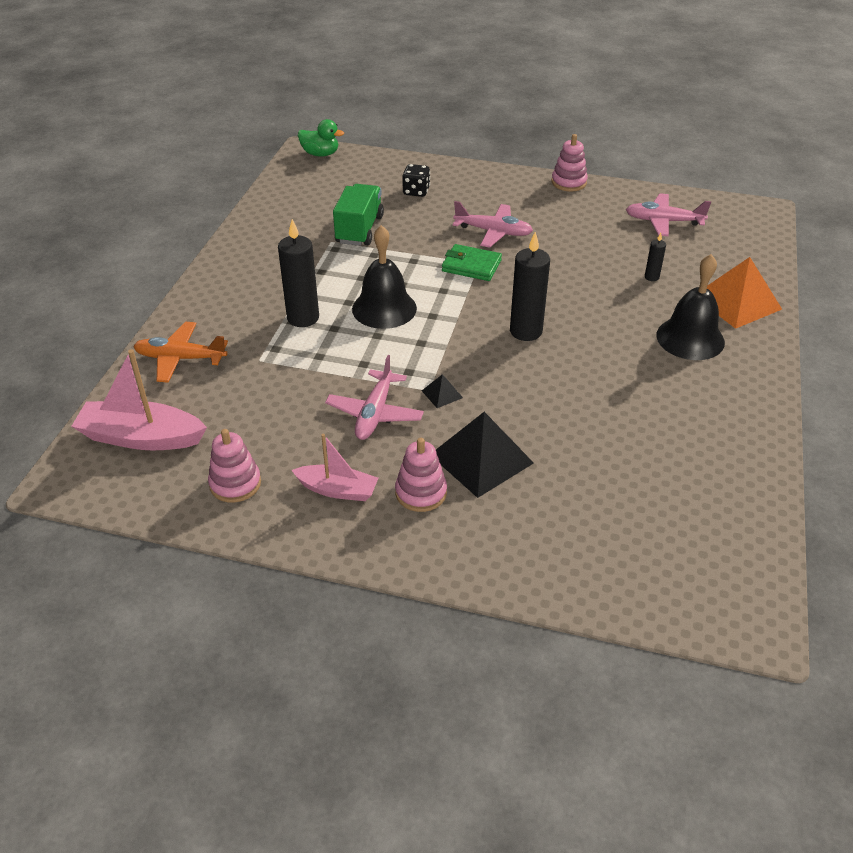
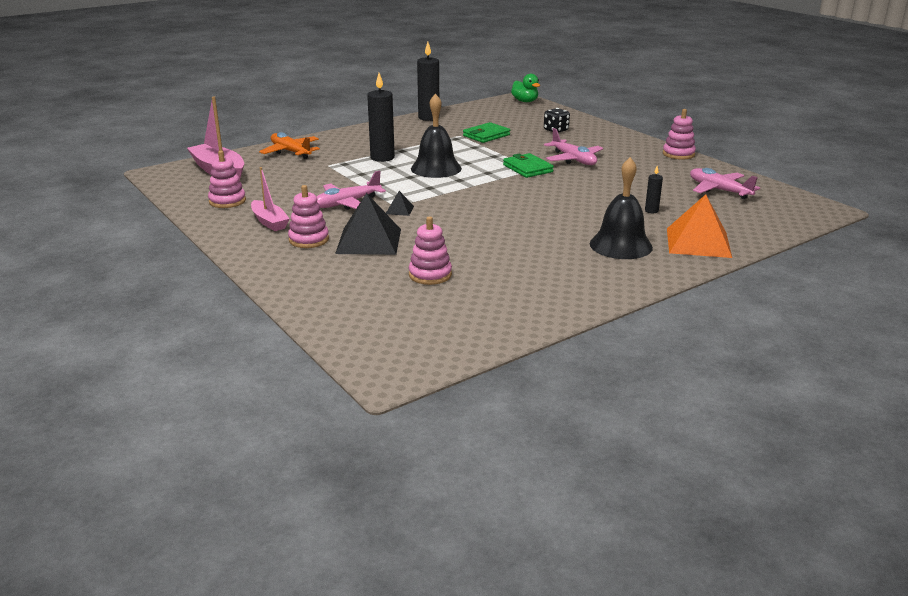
camera: 40 degrees right, 15 degrees down
green truck [333,184,384,246] -> green wallet [463,122,510,143]
black candle [510,232,550,341] -> black candle moved to [417,42,440,121]
none -> pink stacking toy [409,216,452,285]

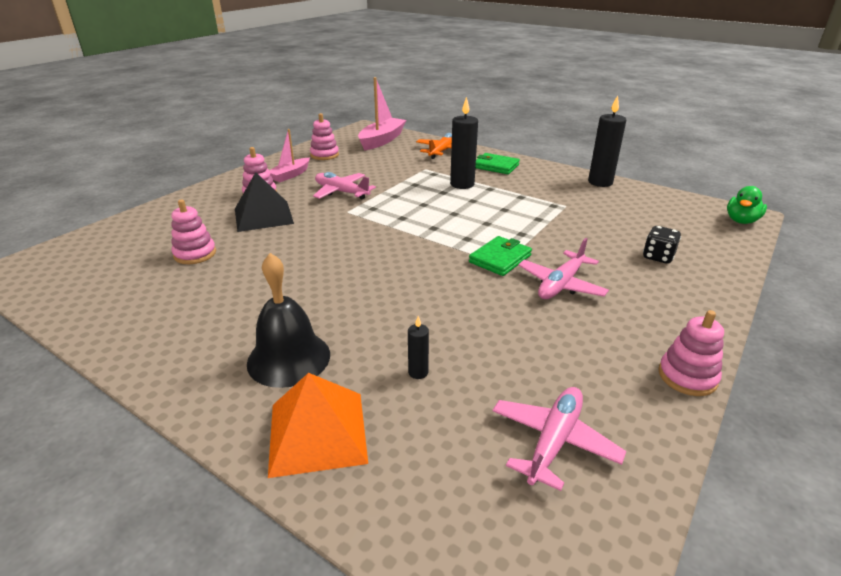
camera: 70 degrees right, 5 degrees up
black pyramid [386,191,414,216] -> none
black bell [411,94,462,178] -> none
green wallet [463,122,510,143] -> green wallet moved to [476,153,520,174]

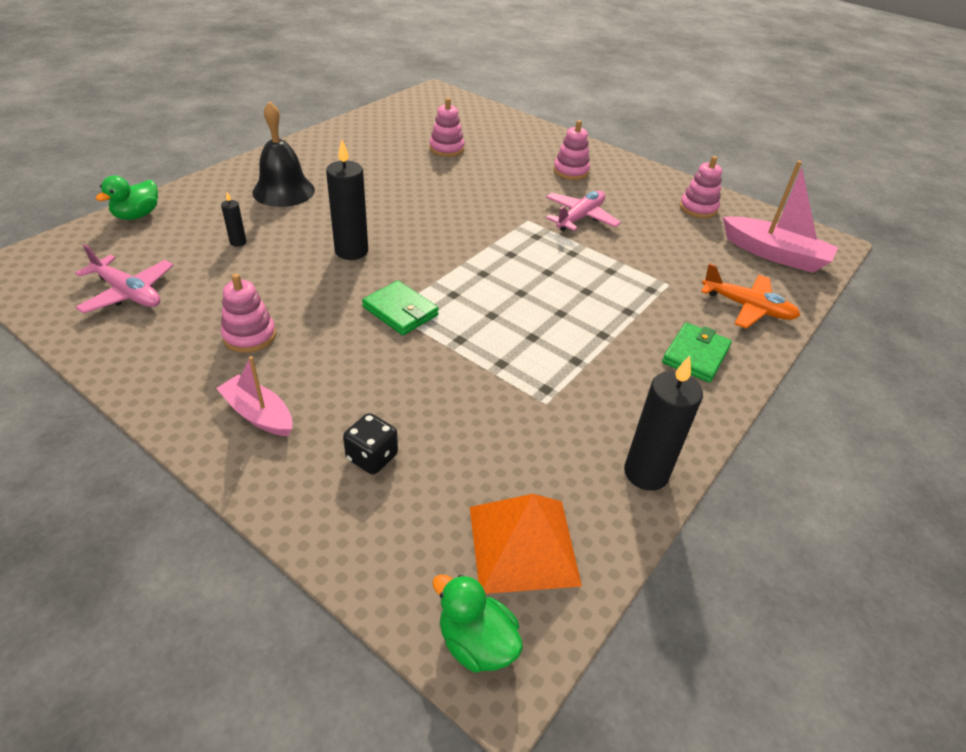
camera: 90 degrees right, 10 degrees up
black pyramid [235,172,294,232] -> none
orange pyramid [268,373,368,478] -> orange pyramid moved to [470,494,582,594]
pink boat [269,129,310,182] -> pink boat moved to [216,356,292,436]
black candle [450,97,478,189] -> black candle moved to [326,140,368,260]
pink plane [518,238,609,299] -> none
pink stacking toy [658,310,724,396] -> pink stacking toy moved to [221,274,276,353]
none -> green duck [96,176,158,220]

